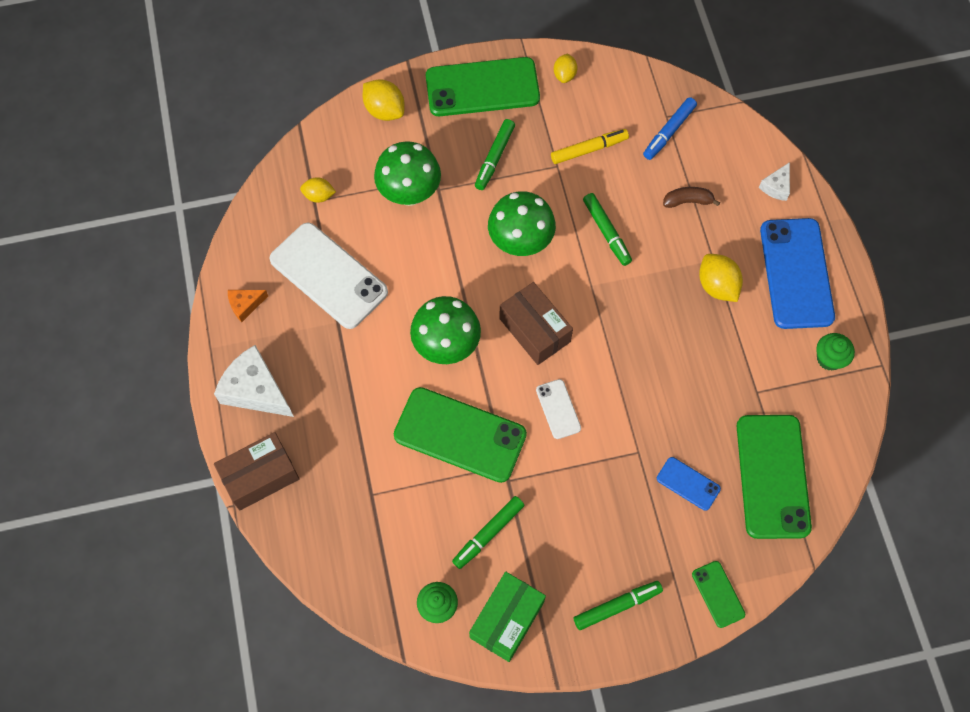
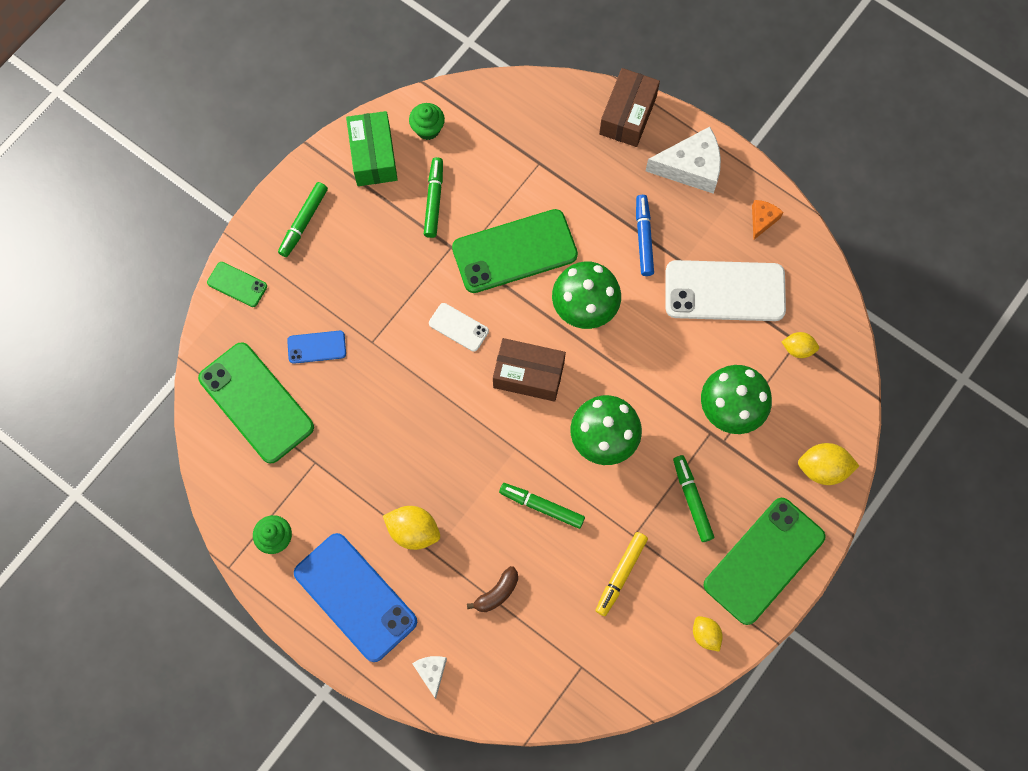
camera: 140 degrees right, 5 degrees up
yellow lemon [300,177,336,203] -> yellow lemon turned 45 degrees clockwise [781,332,819,358]
blue marker [643,97,697,160] -> blue marker moved to [636,195,654,276]

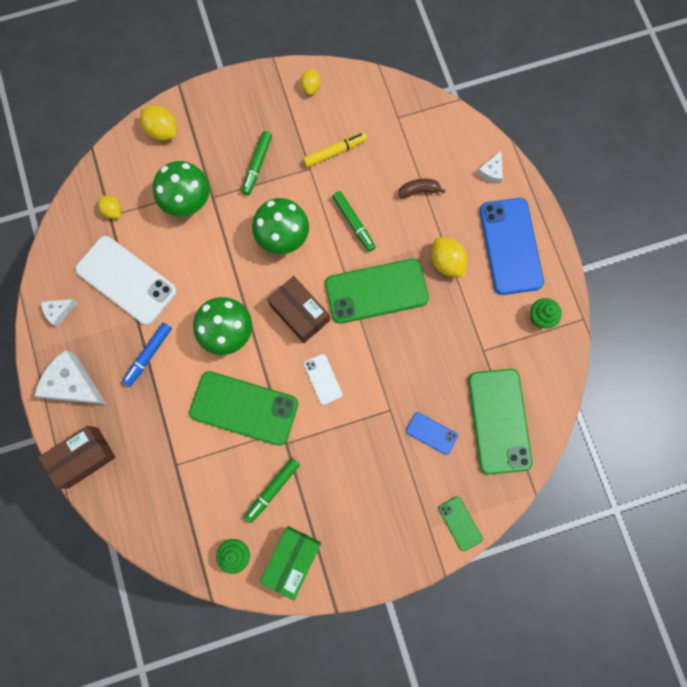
camera: 145 degrees left, 5 degrees up
green marker [278,182,328,257] -> none
green phone [703,498,826,625] -> green phone moved to [325,259,429,324]
orange cheese [752,200,784,240] -> white cheese [41,299,78,327]

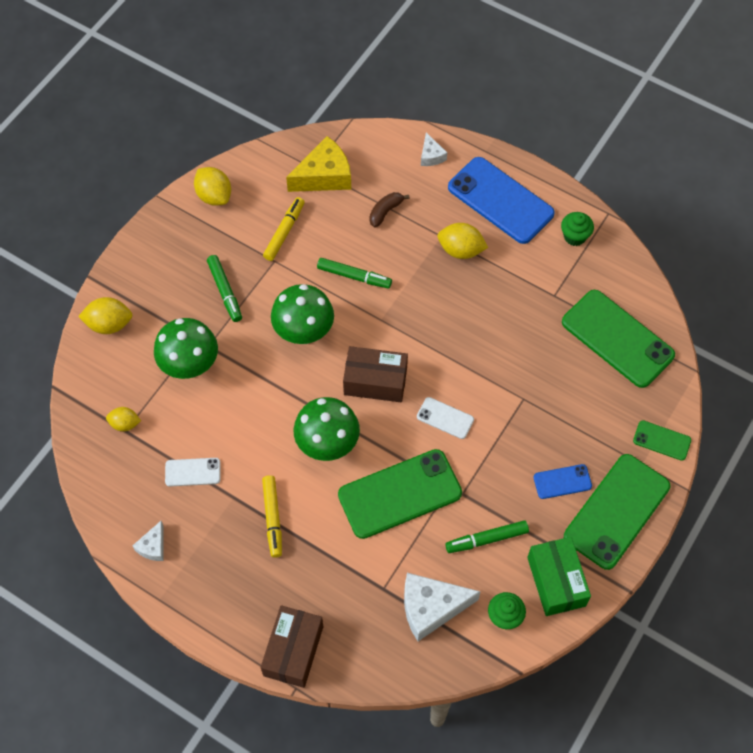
camera: 40 degrees left, 15 degrees down
white cheese [35,350,107,405] -> white cheese moved to [404,573,481,641]
white phone [75,236,177,325] -> white phone [165,458,221,486], size x0.48
blue marker [122,323,172,387] -> yellow marker [262,475,282,558]
green marker [244,458,300,523] -> green marker turned 75 degrees clockwise [445,520,529,553]
yellow lemon [301,68,321,95] -> yellow lemon [194,167,231,206], size x1.56
green phone [325,259,429,324] -> green phone moved to [564,454,670,570]
blue phone [406,412,458,455] -> blue phone moved to [533,464,592,499]
none -> yellow cheese [286,136,351,192]

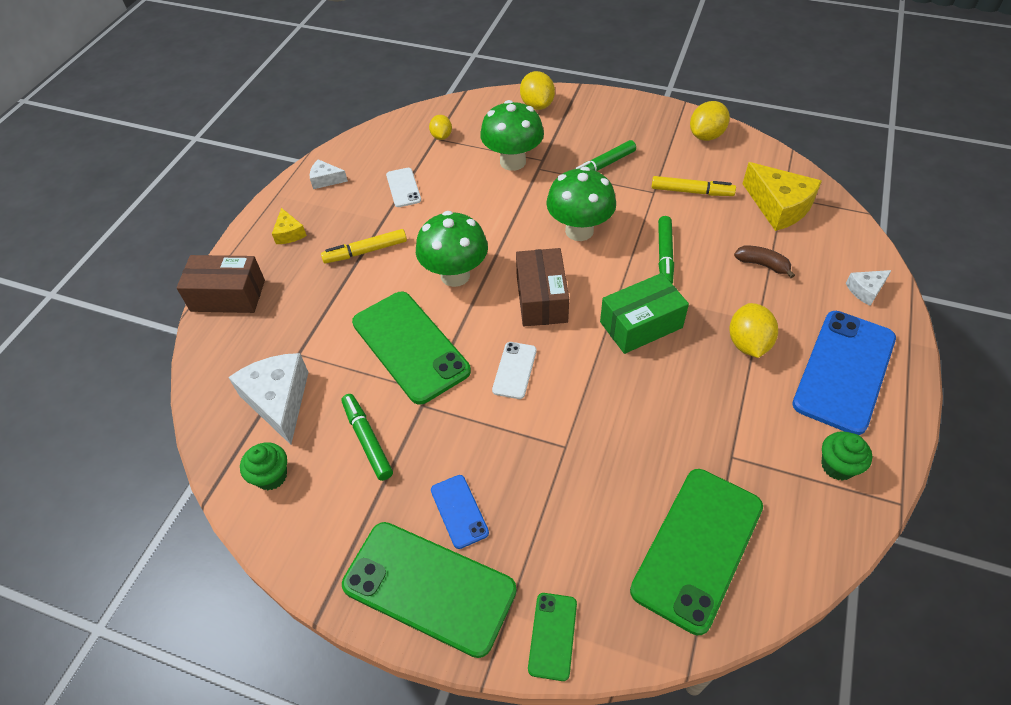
camera: 80 degrees right, 10 degrees down
green box [527,537,591,616] -> green box moved to [600,273,689,354]
none -> yellow cheese [272,208,307,244]

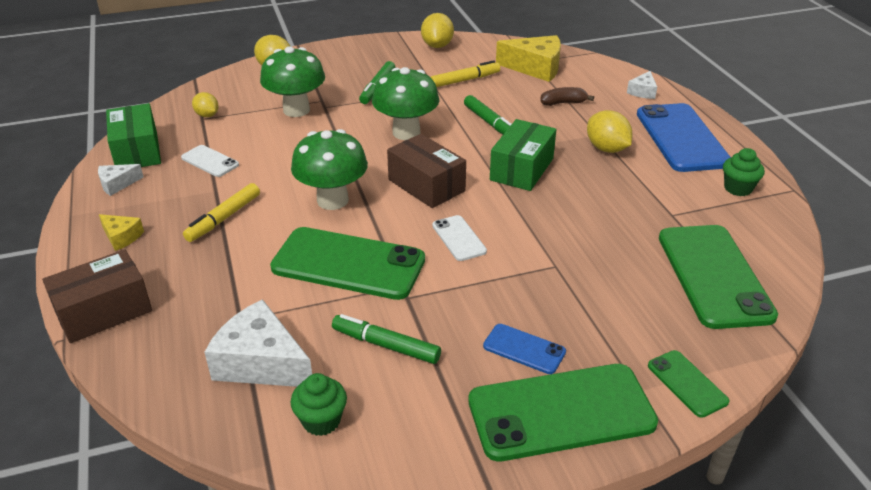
camera: 40 degrees left, 15 degrees down
none -> green box [106,103,161,167]

